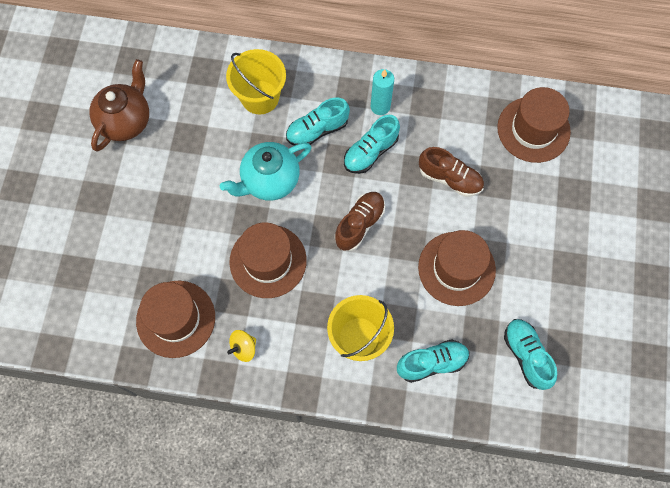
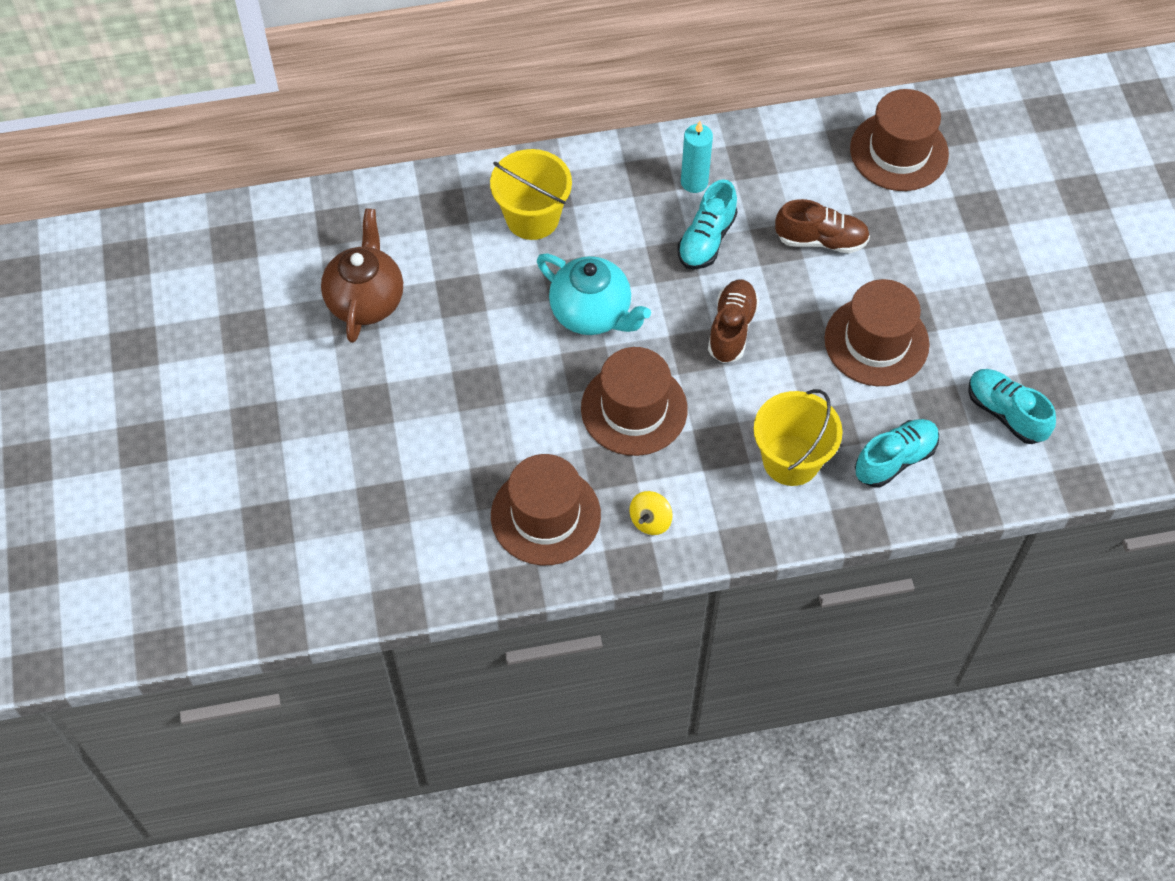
camera: 20 degrees left, 10 degrees down
turquoise teapot [220,142,311,201] -> turquoise teapot turned 90 degrees counterclockwise [537,253,651,335]
turquoise shoe [286,97,350,146] -> none

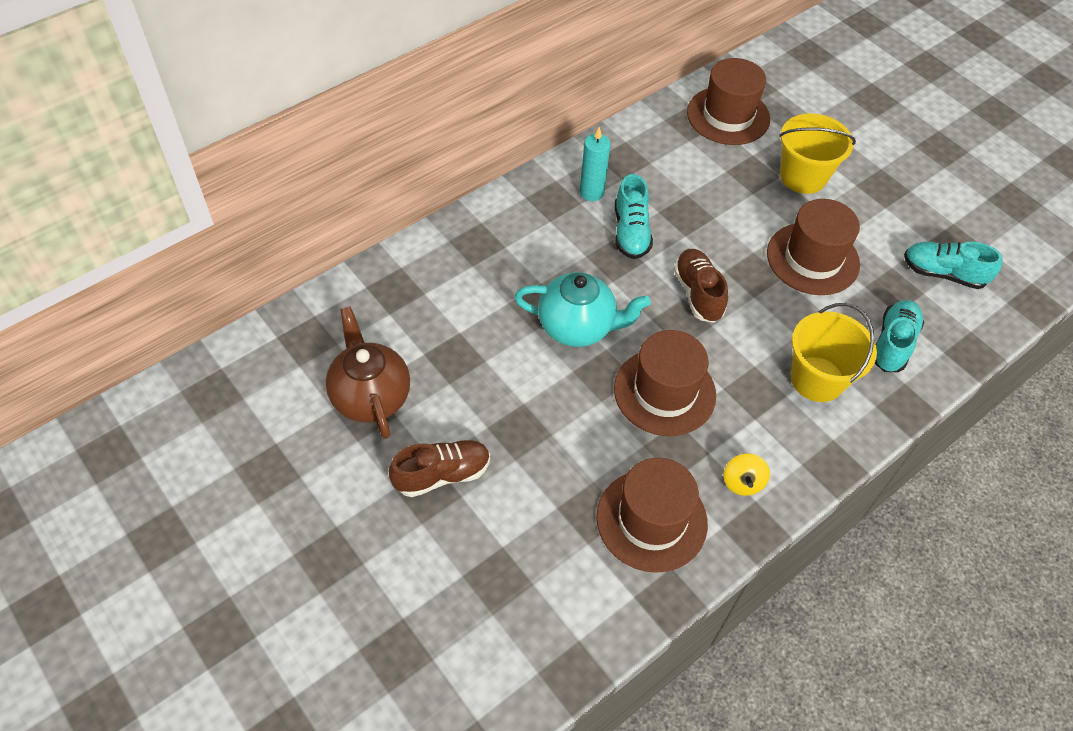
camera: 30 degrees left, 5 degrees down
yellow bucket [490,149,572,240] -> yellow bucket moved to [779,113,856,194]
brown shoe [775,199,870,253] -> brown shoe moved to [389,440,490,497]

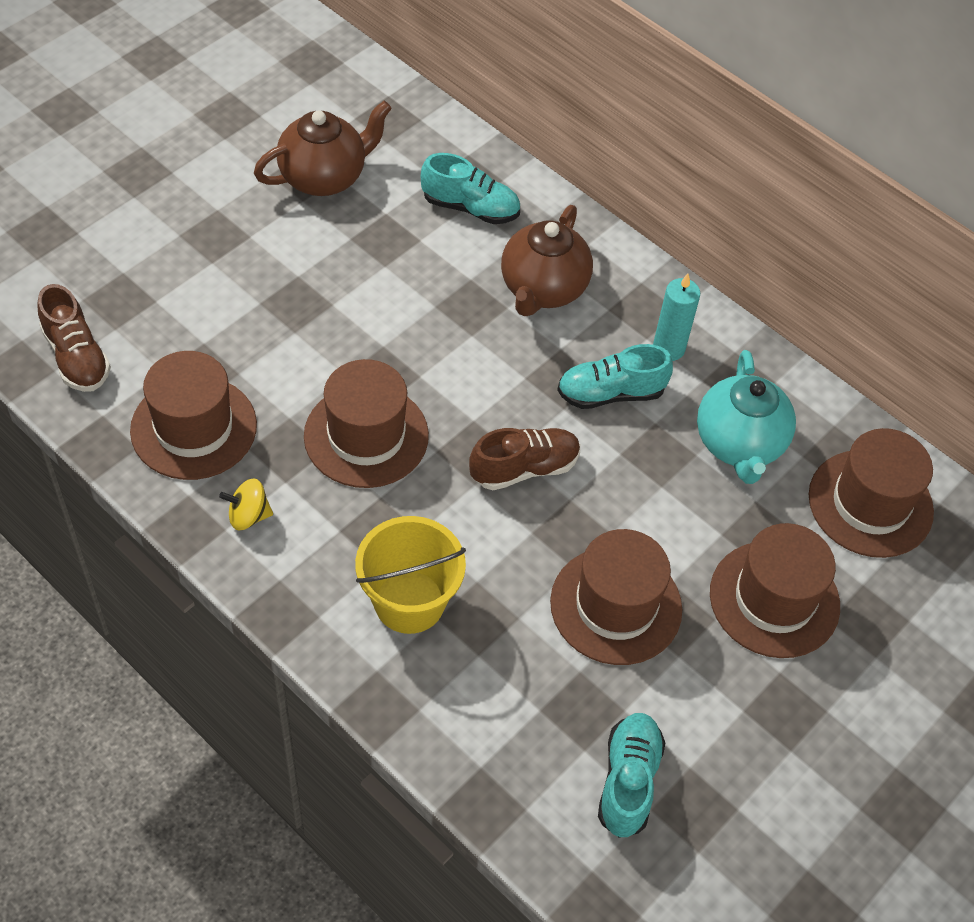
camera: 80 degrees right, 0 degrees up
brown shoe [389,440,490,497] -> brown shoe moved to [37,284,111,392]
turquoise teapot [514,272,651,347] -> turquoise teapot moved to [697,350,796,484]
yellow bucket [779,113,856,194] -> brown hat [710,523,840,658]
turquoise shoe [875,300,924,372] -> turquoise shoe moved to [421,153,520,224]
none -> brown teapot [501,205,593,316]

